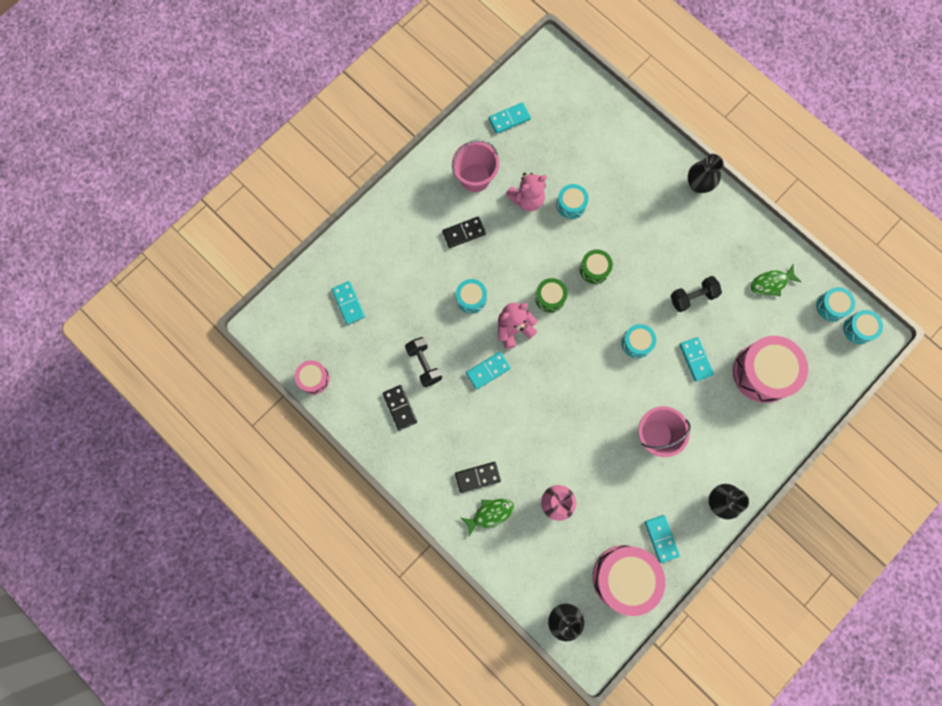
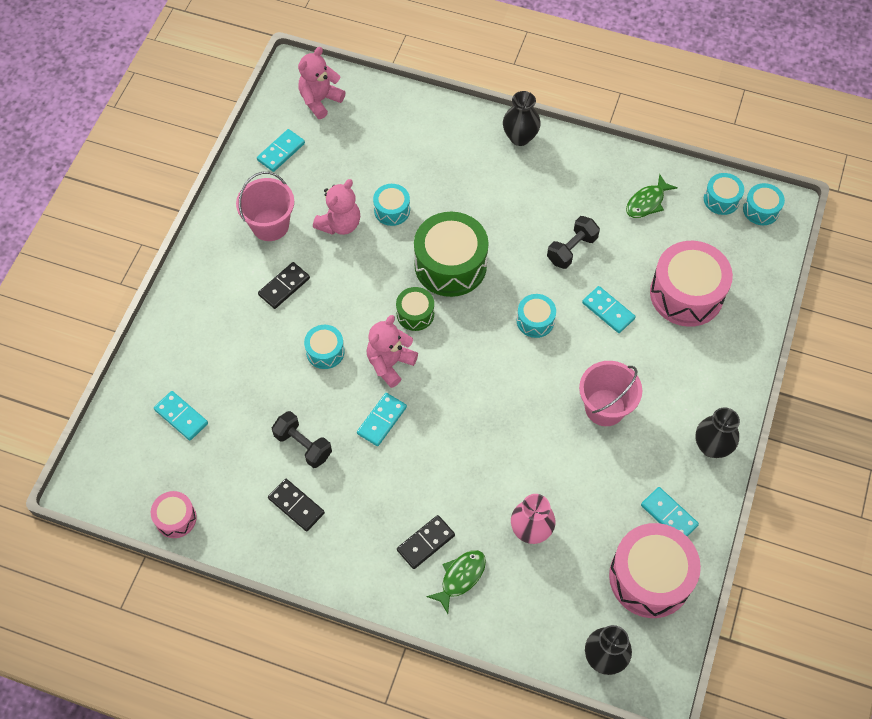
camera: 25 degrees left, 15 degrees down
green drum [580,249,613,284] -> green drum [414,212,489,297], size x1.96
none -> pink teddy bear [298,47,345,119]

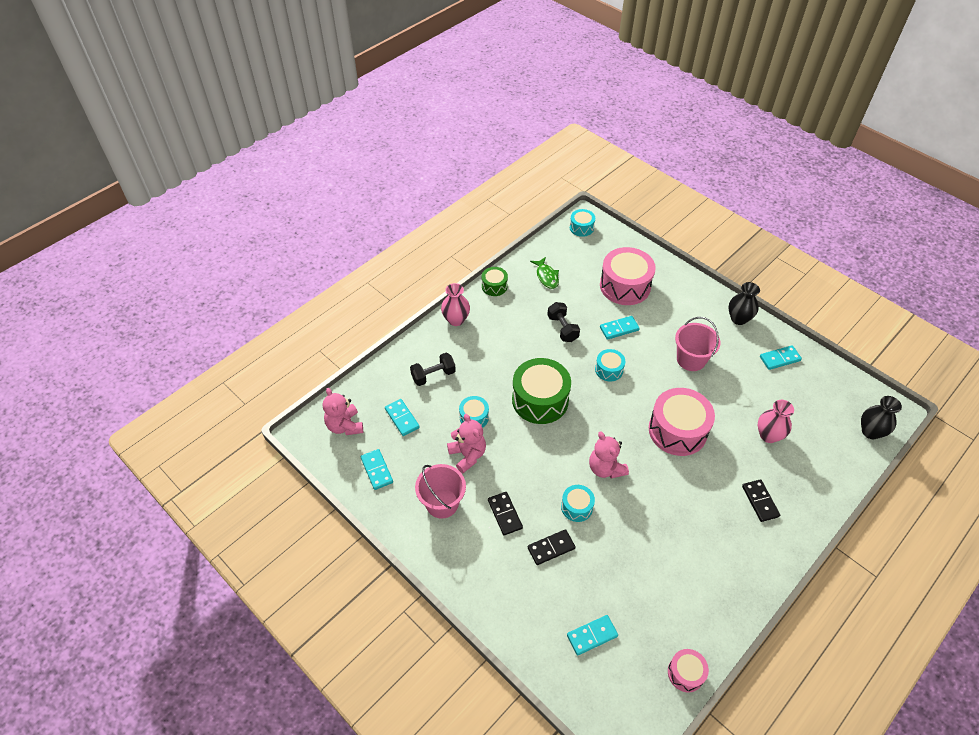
camera: 65 degrees left, 10 degrees down
black domino [268,479,325,532] -> black domino moved to [528,529,575,565]
black dumbbell [272,411,332,468] -> black dumbbell moved to [410,352,456,386]
turquoise domino [357,393,407,446] -> turquoise domino moved to [385,399,420,436]
green drum [396,287,434,331] -> green drum moved to [482,267,508,296]
green fish [426,550,486,614] -> none
black vase [503,91,541,146] -> pink vase [441,283,470,326]
pink drum [609,523,701,618] -> pink drum moved to [649,388,715,456]
turquoise drum [704,173,744,215] -> none

